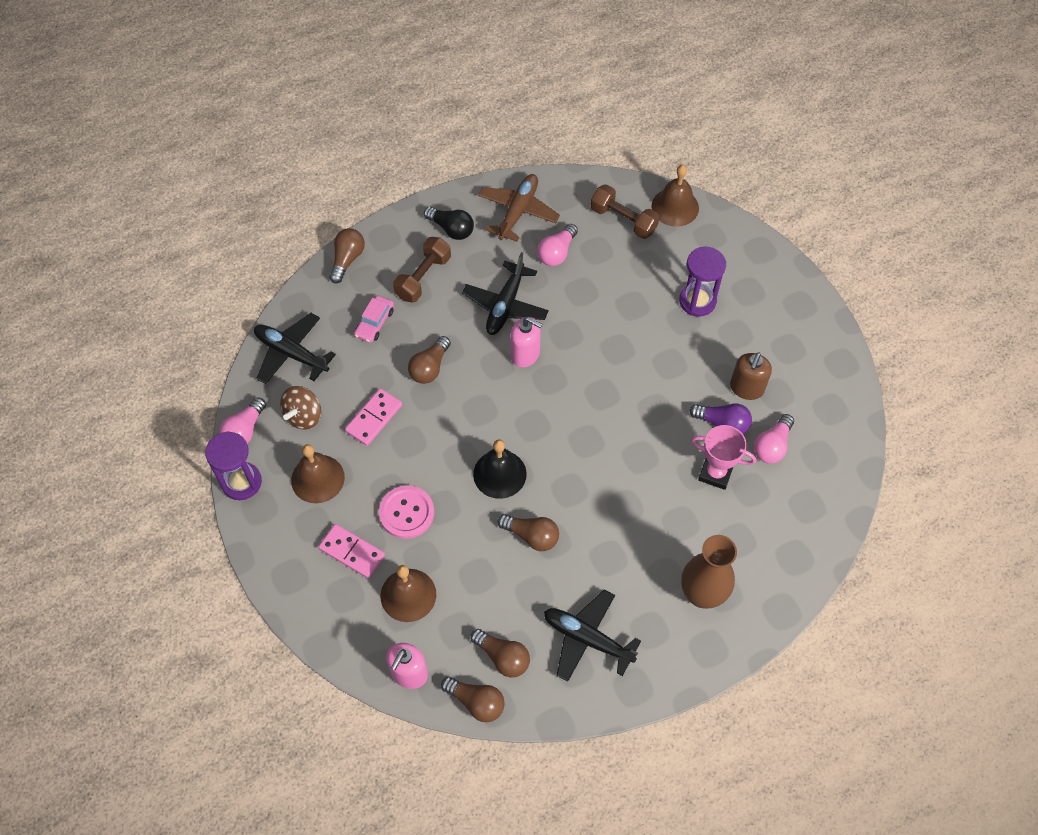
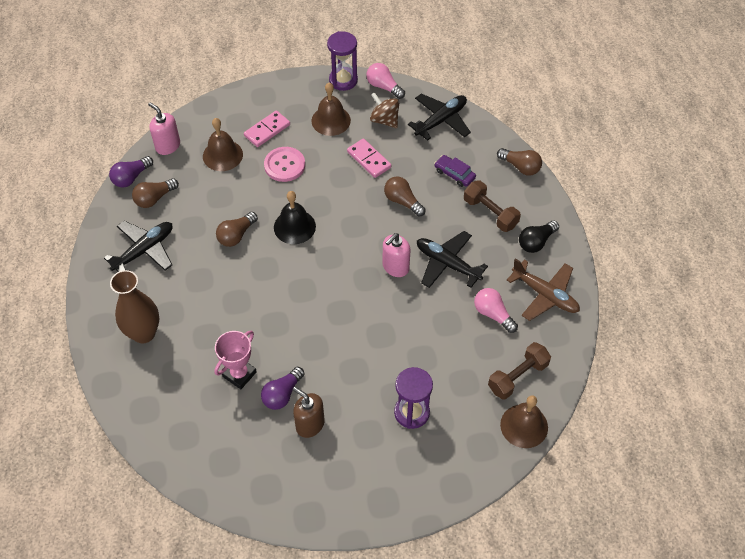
camera: 105 degrees right, 5 degrees down
pink car [354,295,394,343] -> purple car [434,155,476,187]
brown light bulb [441,677,505,722] -> purple light bulb [109,156,153,188]
pink light bulb [754,414,794,464] -> none

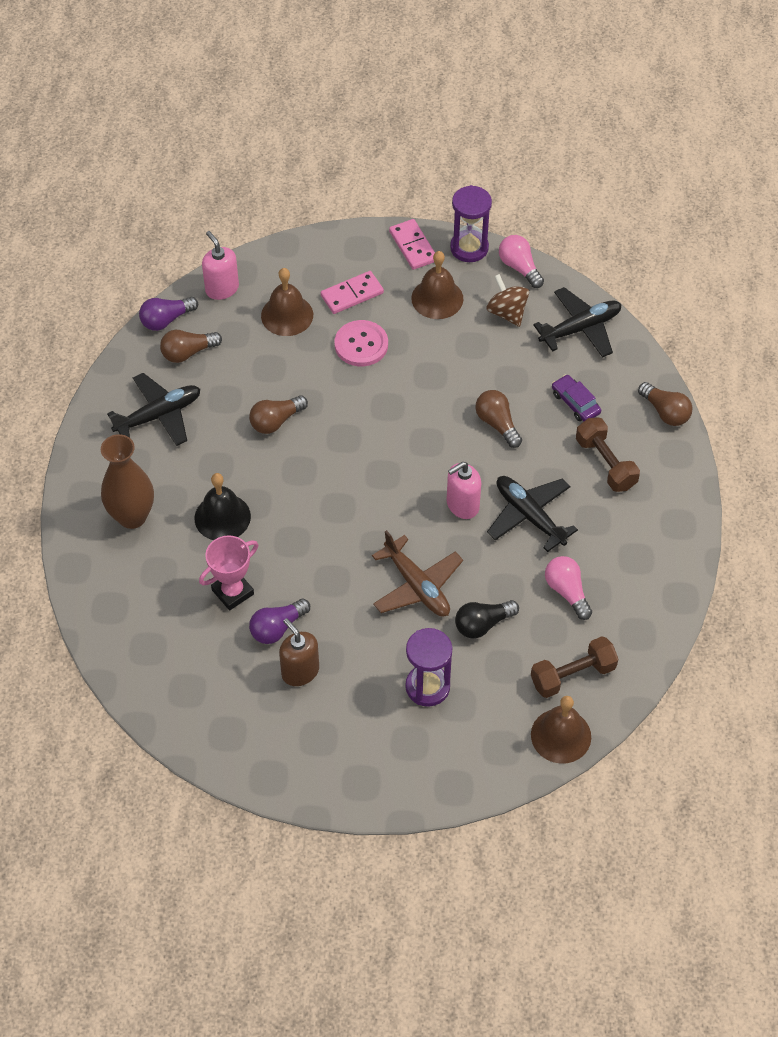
camera: 15 degrees right, 0 degrees up
black bell [274,191,316,244] -> black bell moved to [195,473,251,540]
pink domino [347,139,391,178] -> pink domino moved to [389,219,435,270]
brown plane [507,258,580,321] -> brown plane moved to [372,530,463,617]
black light bulb [519,220,559,253] -> black light bulb moved to [455,600,519,639]

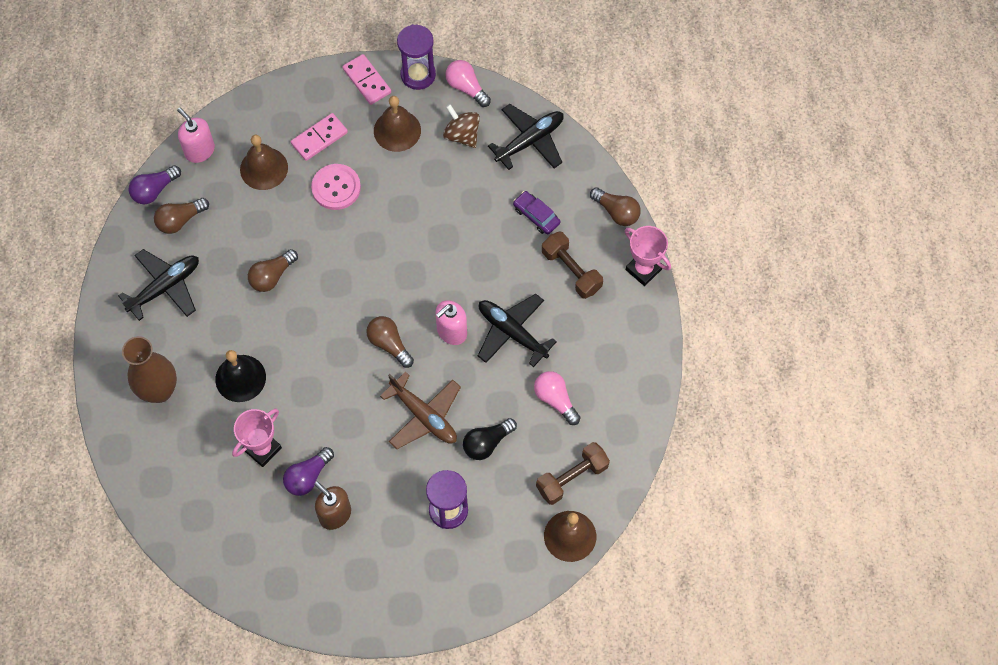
camera: 10 degrees left, 10 degrees up
brown light bulb [475,390,522,448] -> brown light bulb moved to [366,316,414,368]
none -> pink trophy [625,226,671,286]

